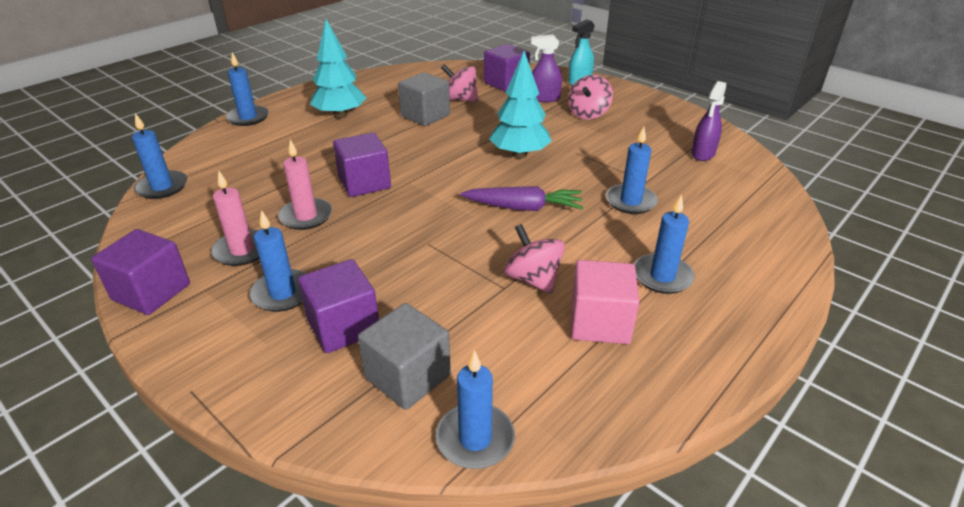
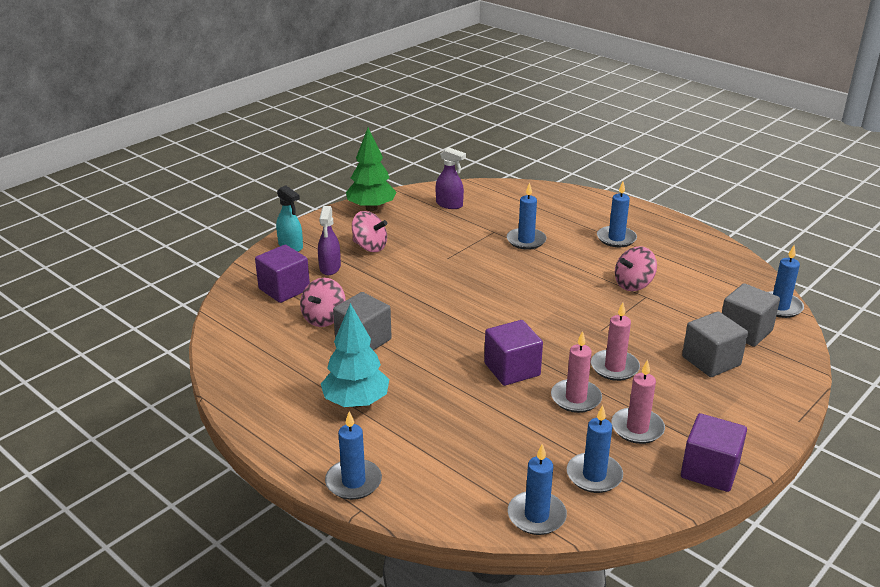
camera: 90 degrees left, 5 degrees down
blue candle [249,210,307,312] -> blue candle moved to [567,405,623,493]
purple cube [298,259,379,353] -> grey cube [682,311,748,377]
purple carrot [460,186,583,211] -> none
turquoise tree [489,51,552,159] -> none
pink cube [571,260,639,344] -> none
none -> green tree [346,128,396,211]
none -> pink candle [591,302,640,381]

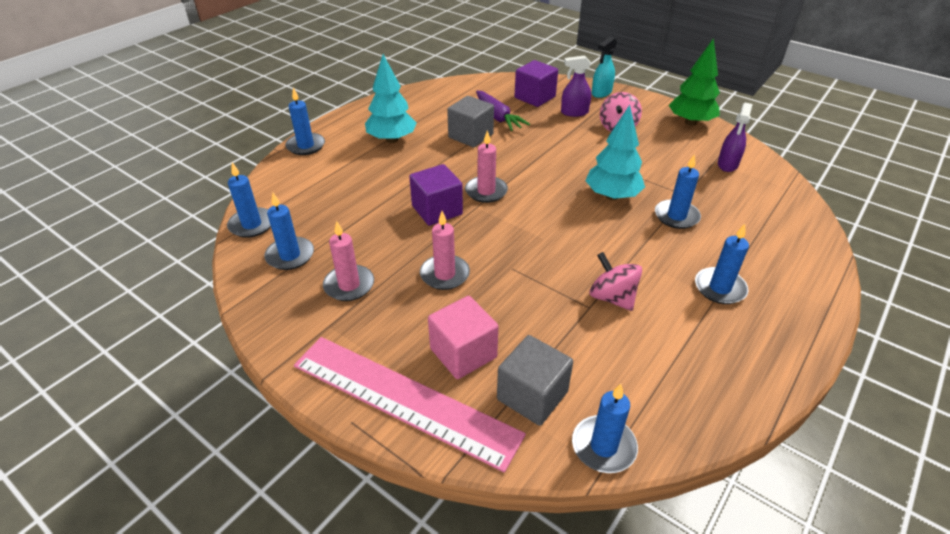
camera: 85 degrees right, 10 degrees up
pink spinning top [300,278,346,327] -> purple carrot [476,91,530,131]
pink candle [551,331,602,413] -> pink candle moved to [465,130,508,203]
purple cube [681,413,747,492] -> none
grey cube [682,311,748,377] -> pink cube [428,296,499,379]
none -> pink ruler [294,337,526,472]
none -> turquoise tree [585,105,645,200]

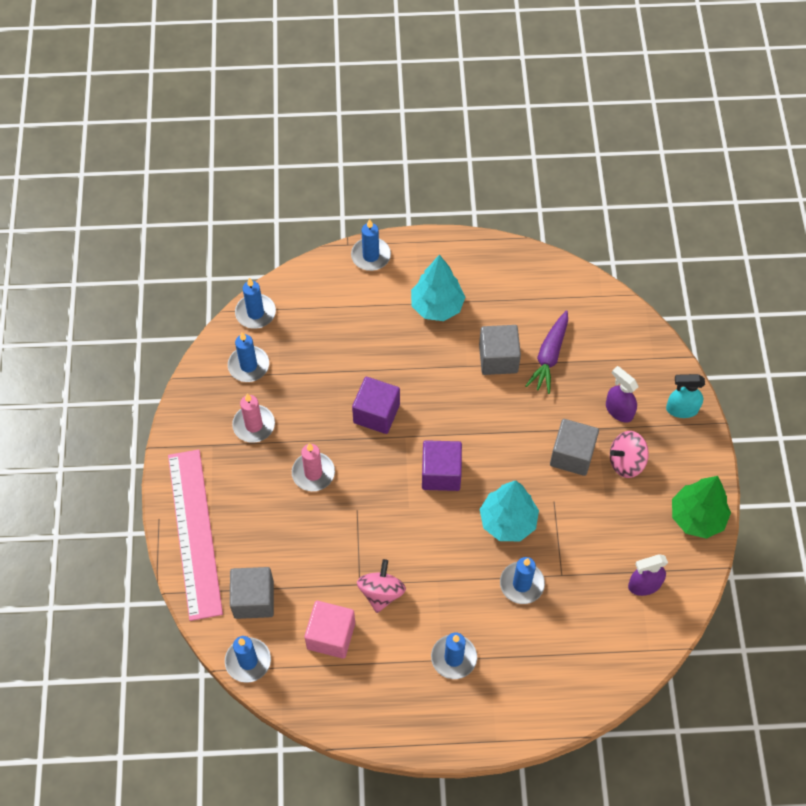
camera: 50 degrees right, 20 degrees up
pink cube [428,296,499,379] -> pink cube moved to [305,601,355,659]
pink candle [465,130,508,203] -> none
purple cube [515,60,558,107] -> purple cube moved to [422,440,462,491]
none -> grey cube [550,419,599,476]

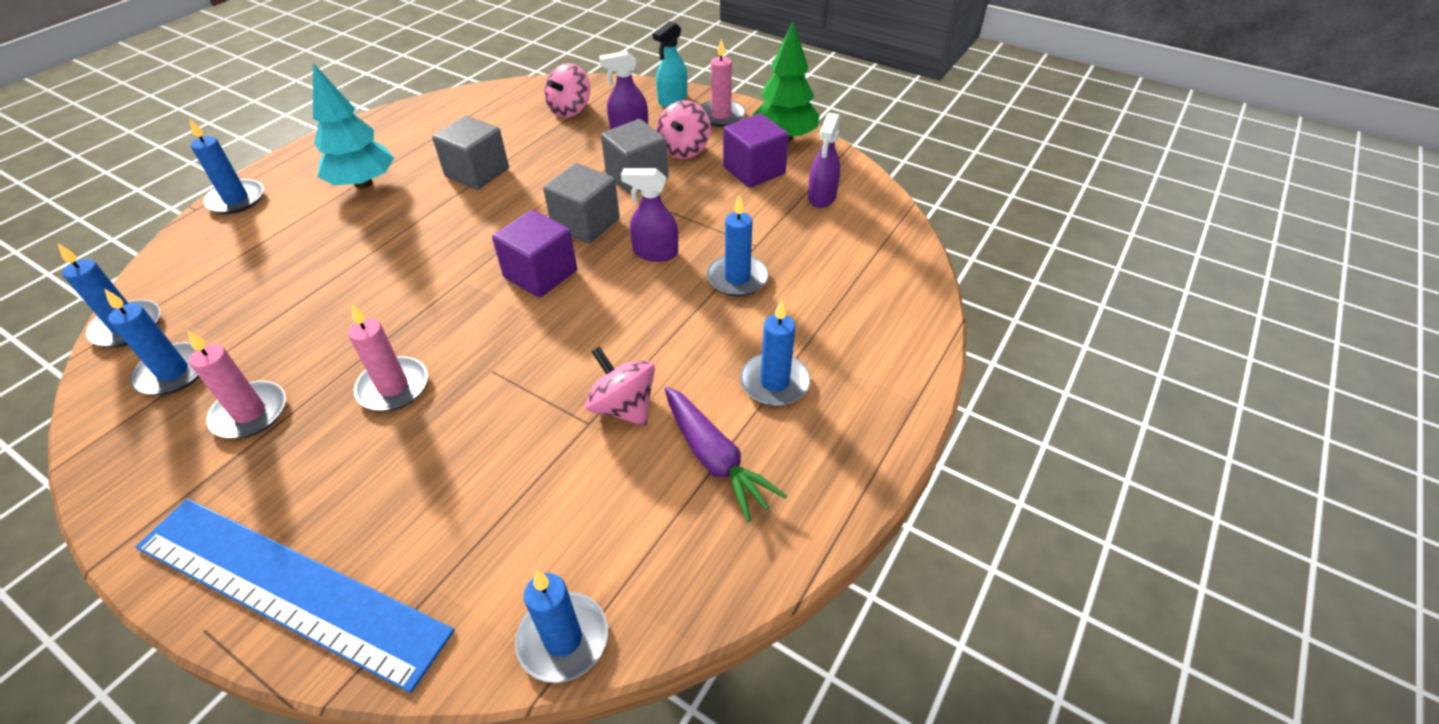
camera: 55 degrees left, 15 degrees down
pink ruler [168,450,223,621] -> blue ruler [136,499,455,693]
grey cube [230,567,274,619] -> grey cube moved to [543,163,620,244]
pink cube [305,601,355,659] -> none
purple cube [352,377,400,434] -> purple cube moved to [723,114,789,188]
turquoise tree [480,480,539,541] -> purple spray bottle [621,168,678,262]
purple carrot [525,310,568,394] -> purple carrot moved to [665,386,787,522]
none -> pink spinning top [544,63,590,118]
none -> pink candle [700,39,745,127]

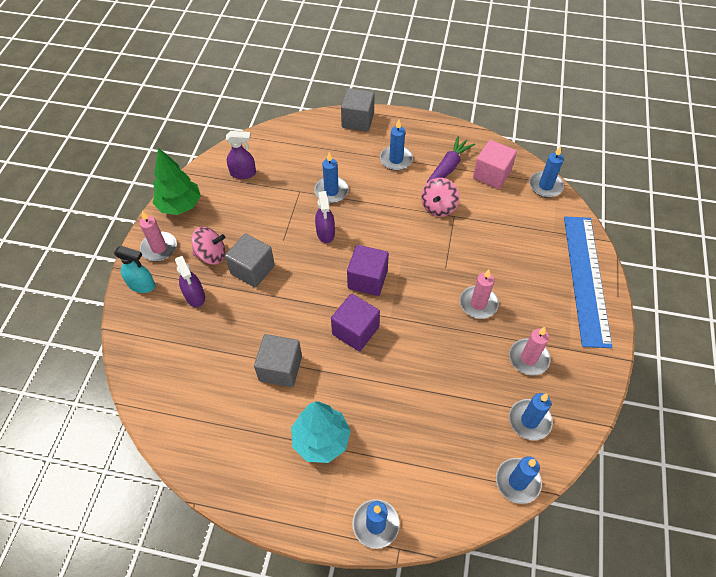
camera: 110 degrees left, 10 degrees up
grey cube [543,163,620,244] -> grey cube moved to [341,88,375,132]
pink spinning top [544,63,590,118] -> none
purple cube [723,114,789,188] -> purple cube moved to [331,294,380,351]
none -> pink cube [473,140,517,189]

